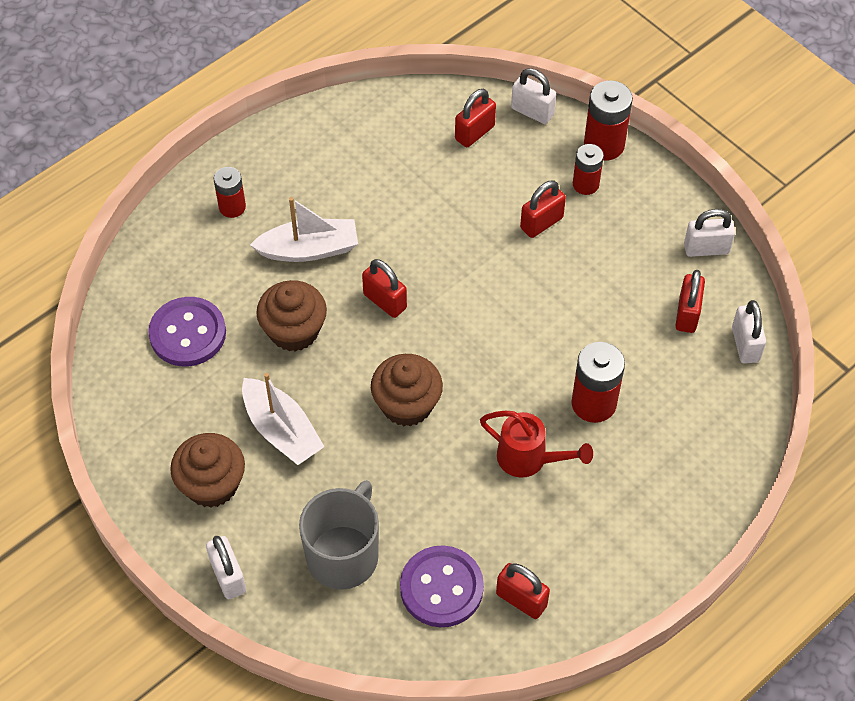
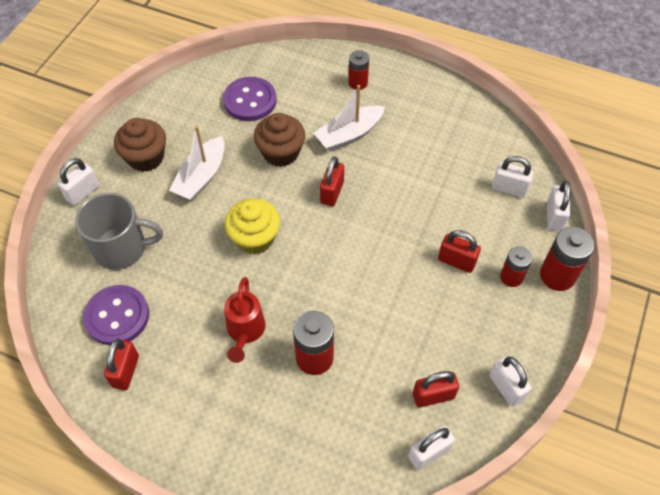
camera: 65 degrees right, 0 degrees up
white boat [250,197,358,262] -> white boat turned 90 degrees clockwise [313,85,385,151]
brown cupcake [371,354,443,427] -> yellow cupcake [225,198,280,254]
red padlock [455,89,496,147] -> white padlock [492,156,533,198]

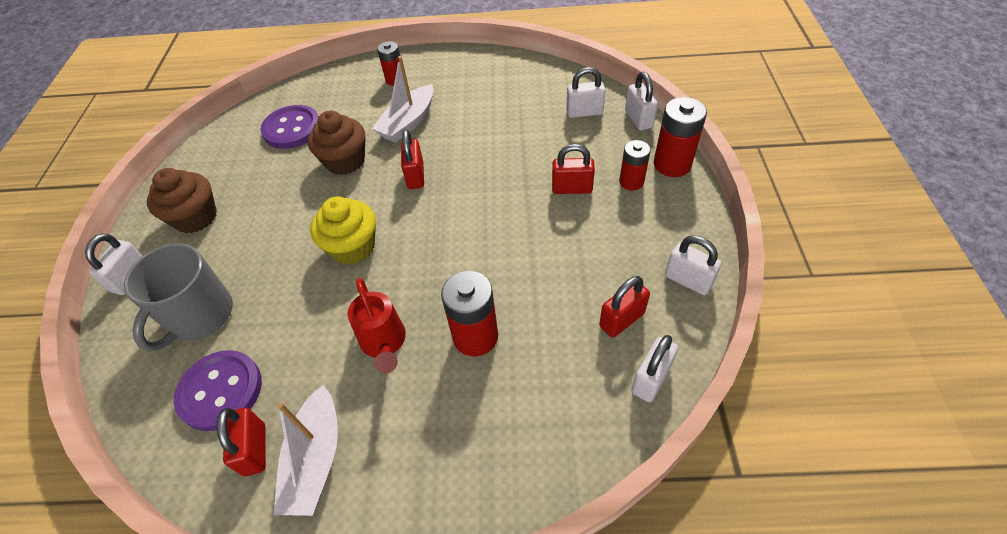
camera: 20 degrees left, 5 degrees down
grey mug [75,193,163,270] -> grey mug turned 135 degrees clockwise [124,243,233,352]
white boat [169,126,225,201] -> white boat moved to [273,385,338,516]

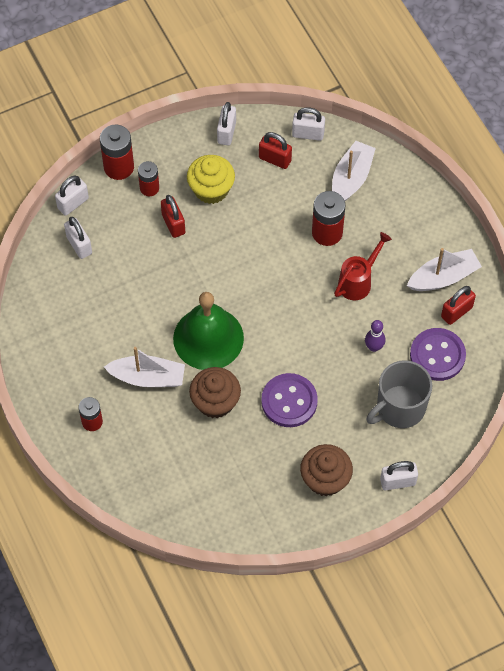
camera: 120 degrees left, 10 degrees up
grey mug [124,243,233,352] -> grey mug turned 150 degrees clockwise [366,360,432,428]
purple button [261,105,319,149] -> purple button moved to [261,373,318,427]
yellow cupcake [310,197,376,265] -> yellow cupcake moved to [187,155,235,204]
red padlock [401,129,424,189] -> green bell [173,292,244,370]
none -> white boat [332,141,376,201]
none -> purple bowling pin [365,320,385,352]

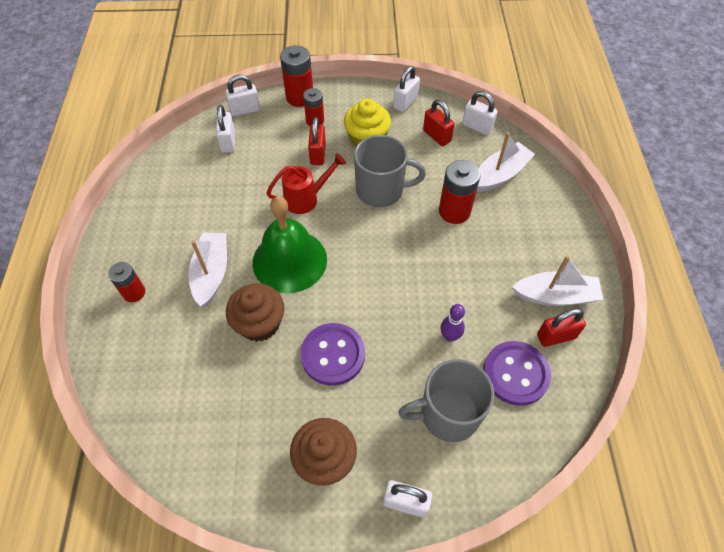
camera: 25 degrees right, 5 degrees down
white boat [104,347,185,387] -> white boat turned 120 degrees counterclockwise [188,233,227,307]
red watering can [334,232,392,300] -> red watering can moved to [266,153,346,214]
none -> grey mug [354,135,426,207]

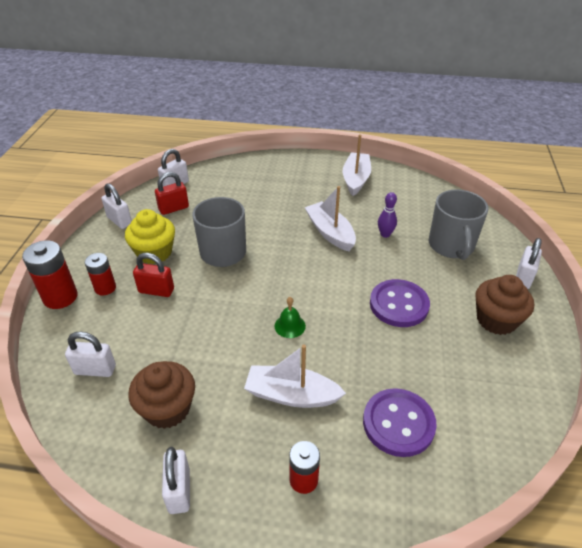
camera: 80 degrees left, 15 degrees down
white padlock [225,75,260,116] -> white padlock moved to [162,447,190,514]
brown cupcake [226,283,284,342] -> brown cupcake moved to [128,361,195,429]
green bell [253,196,327,293] -> green bell [275,297,306,338], size x0.40
red watering can [266,153,346,214] -> none
red battery [439,160,481,224] -> none
white boat [477,132,535,192] -> white boat moved to [305,186,356,251]
purple button [483,341,551,406] -> purple button moved to [363,388,437,457]
red padlock [537,308,586,347] -> none

